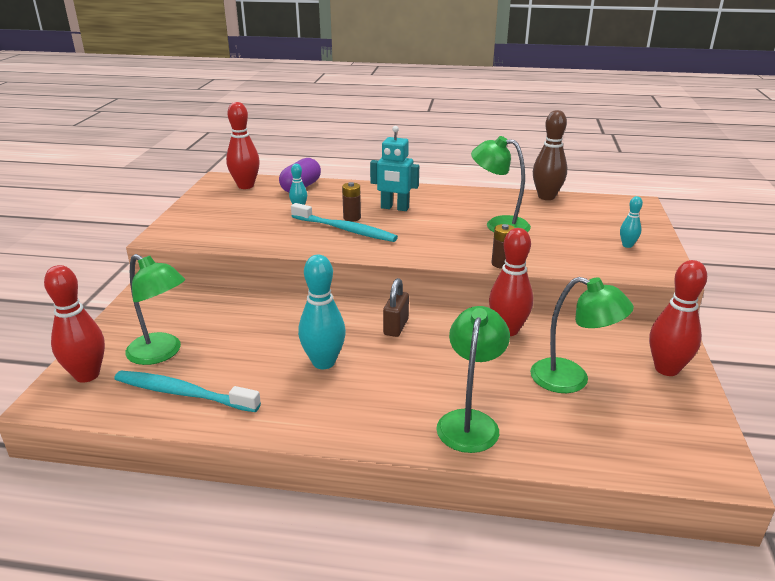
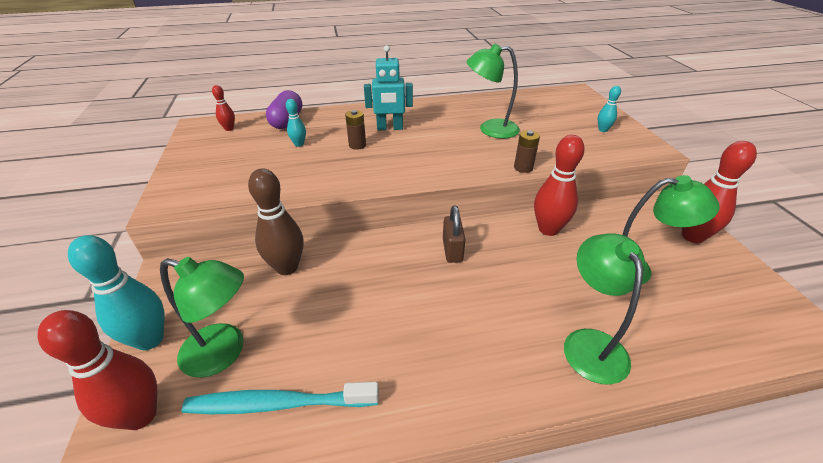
camera: 20 degrees left, 10 degrees up
red bowling pin [226,102,260,189] -> red bowling pin [212,85,235,131], size x0.52
turquoise toothbrush [291,203,398,242] -> none
turquoise bowling pin [298,255,346,369] -> turquoise bowling pin moved to [68,235,165,350]
brown bowling pin [533,110,567,200] -> brown bowling pin moved to [248,168,303,275]

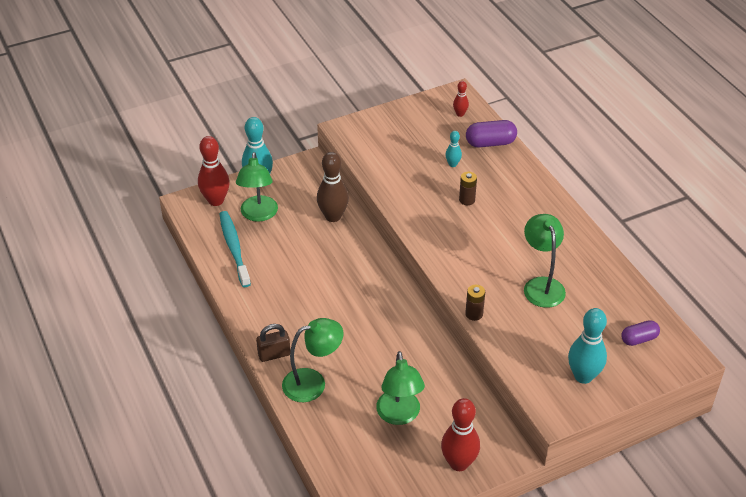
camera: 75 degrees right, 5 degrees up
turquoise robot [364,45,413,131] -> none
brown padlock [443,206,466,263] -> brown padlock moved to [256,324,290,362]
red bowling pin [534,135,585,236] -> none
turquoise bowling pin [598,86,621,132] -> turquoise bowling pin [568,308,607,384], size x1.93
none -> purple capsule [621,320,660,346]

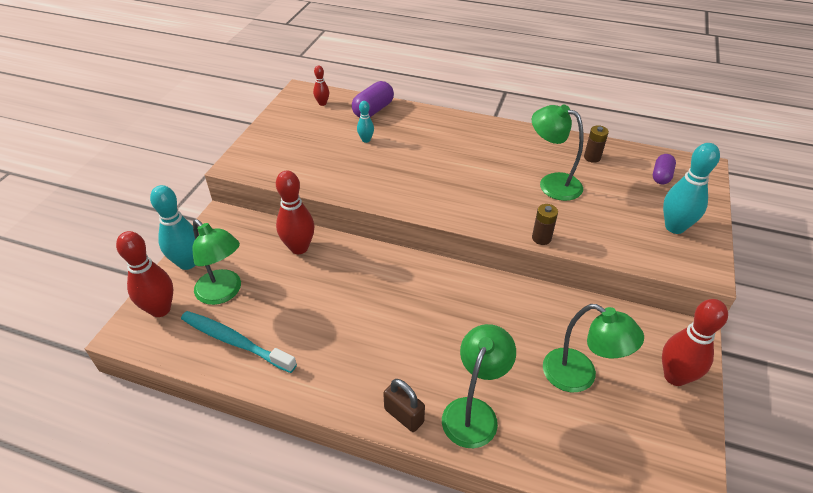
camera: 45 degrees left, 0 degrees up
brown padlock [256,324,290,362] -> brown padlock turned 75 degrees counterclockwise [383,379,425,432]
brown bowling pin [317,152,349,222] -> red bowling pin [276,171,315,254]
brown battery [459,172,477,205] -> brown battery moved to [584,125,609,163]

